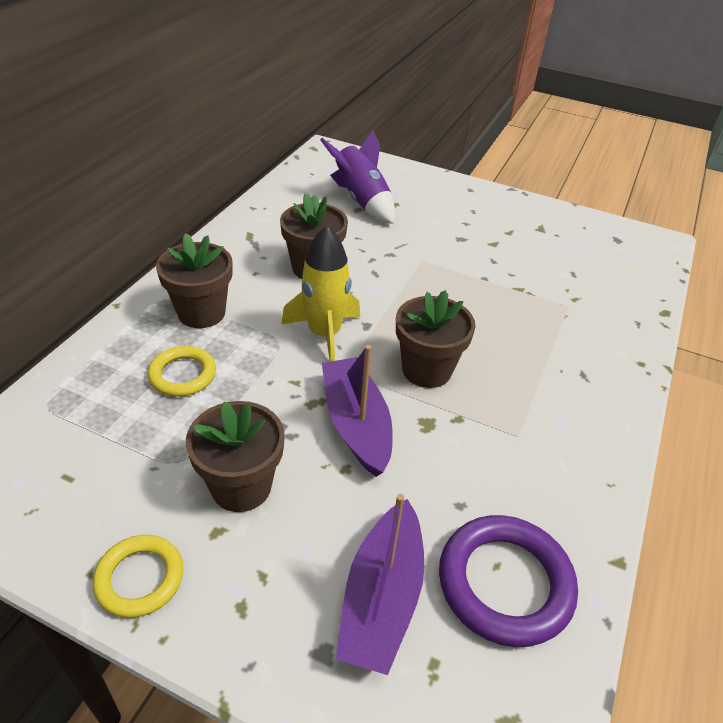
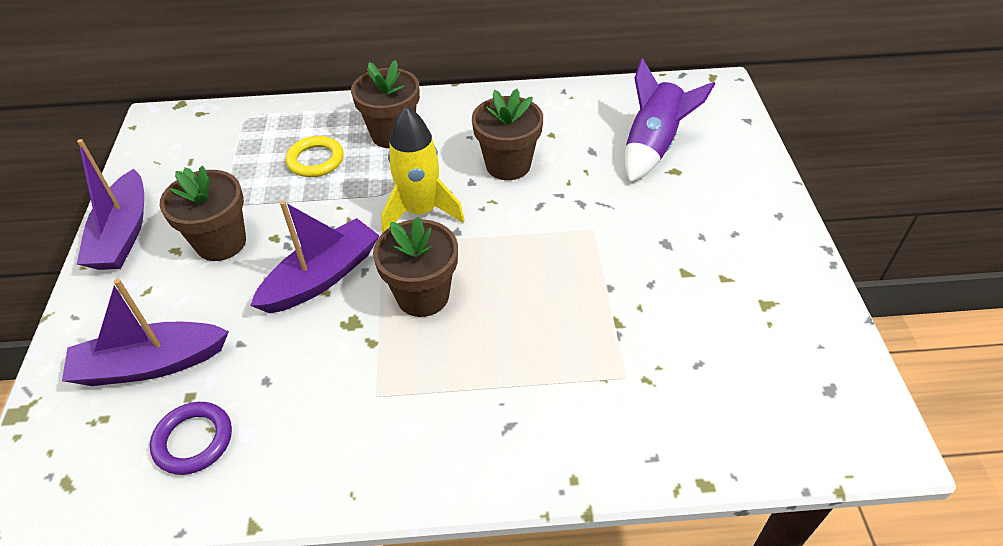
camera: 65 degrees right, 5 degrees up
yellow ring [93,535,184,618] -> purple boat [77,139,144,270]
purple ring [439,515,578,647] -> purple ring [150,402,232,475], size x0.62

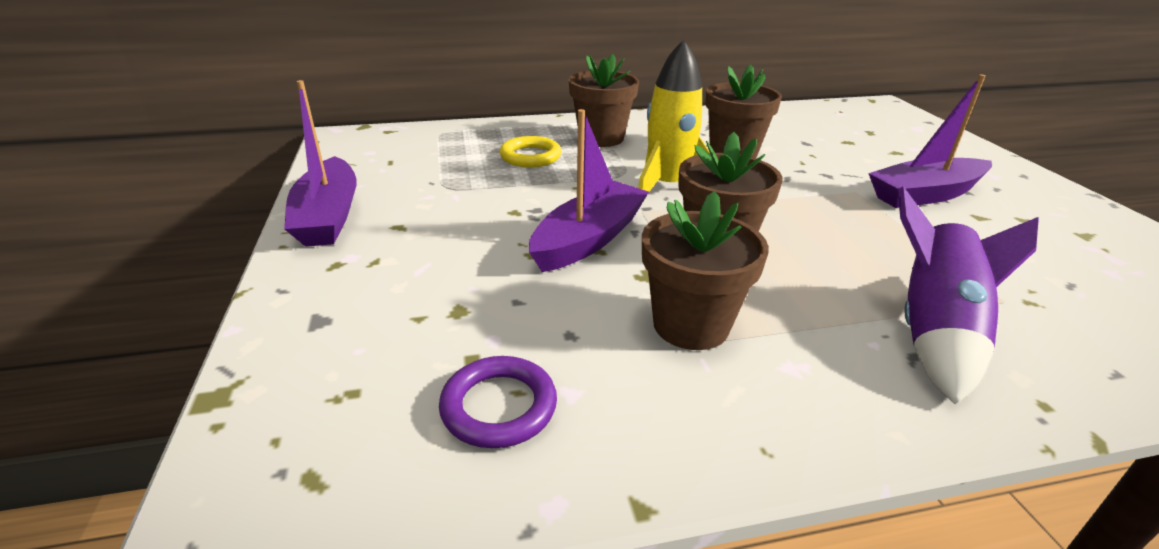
camera: 10 degrees left, 15 degrees down
purple boat [62,279,229,386] -> purple boat moved to [868,74,992,208]
brown flower pot [160,166,246,261] -> brown flower pot moved to [642,191,769,350]
purple rocket [625,58,715,182] -> purple rocket moved to [898,186,1039,404]

